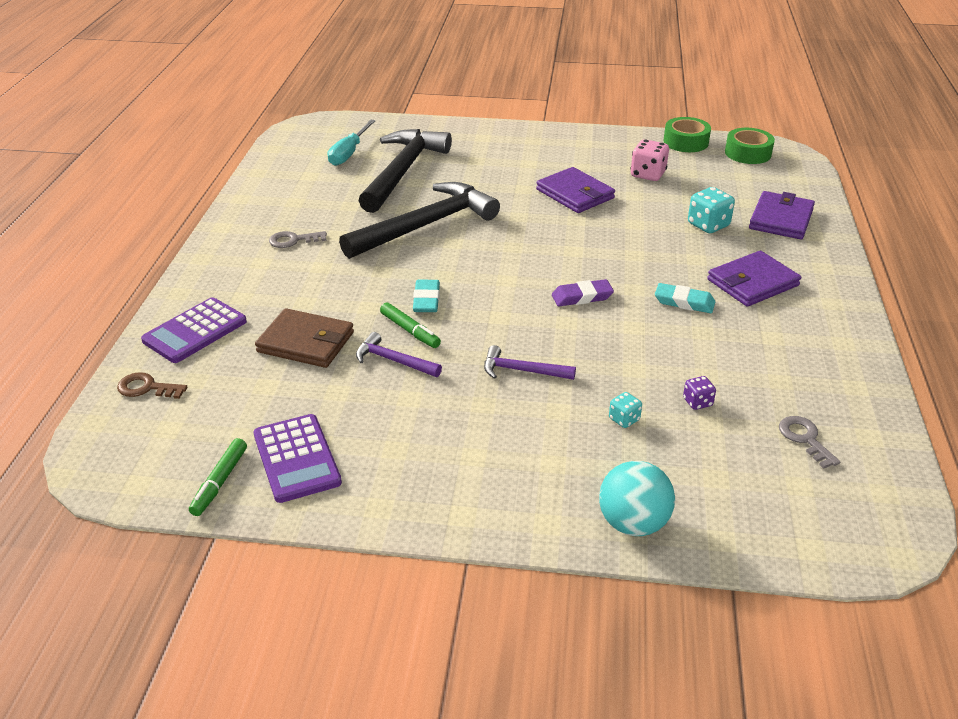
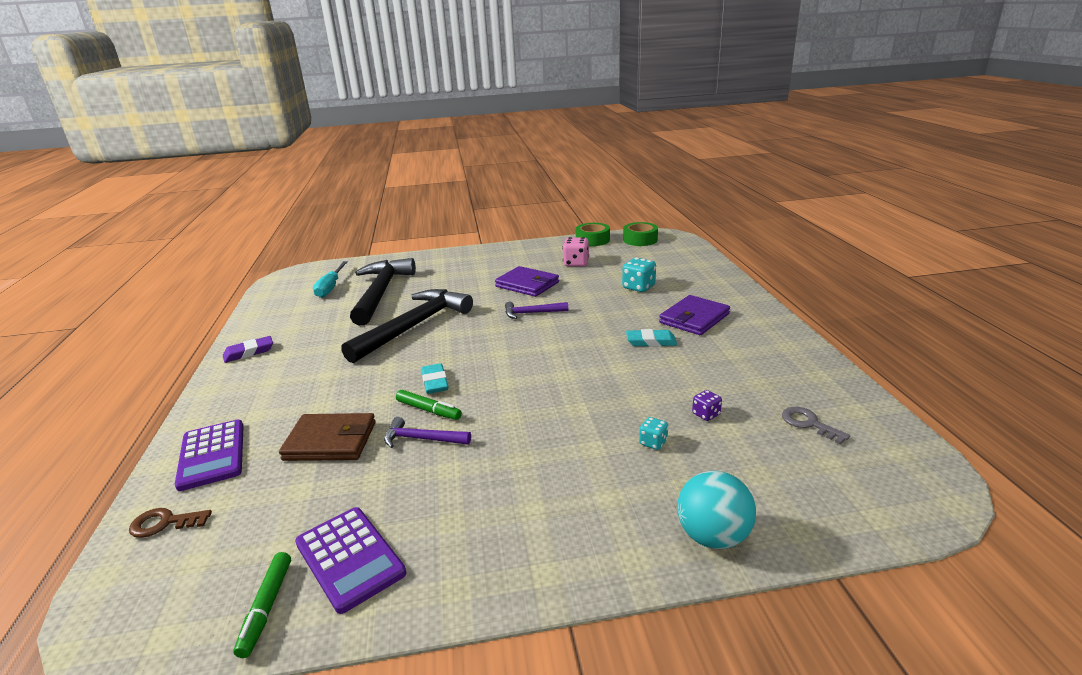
camera: 15 degrees left, 10 degrees down
purple calculator [141,297,247,363] -> purple calculator turned 45 degrees counterclockwise [175,420,244,491]
grey key [269,231,327,248] -> none
purple hammer [484,345,576,380] -> purple hammer moved to [505,302,568,319]
purple eraser [552,279,614,306] -> purple eraser moved to [223,336,273,363]
purple wallet [749,191,815,239] -> none

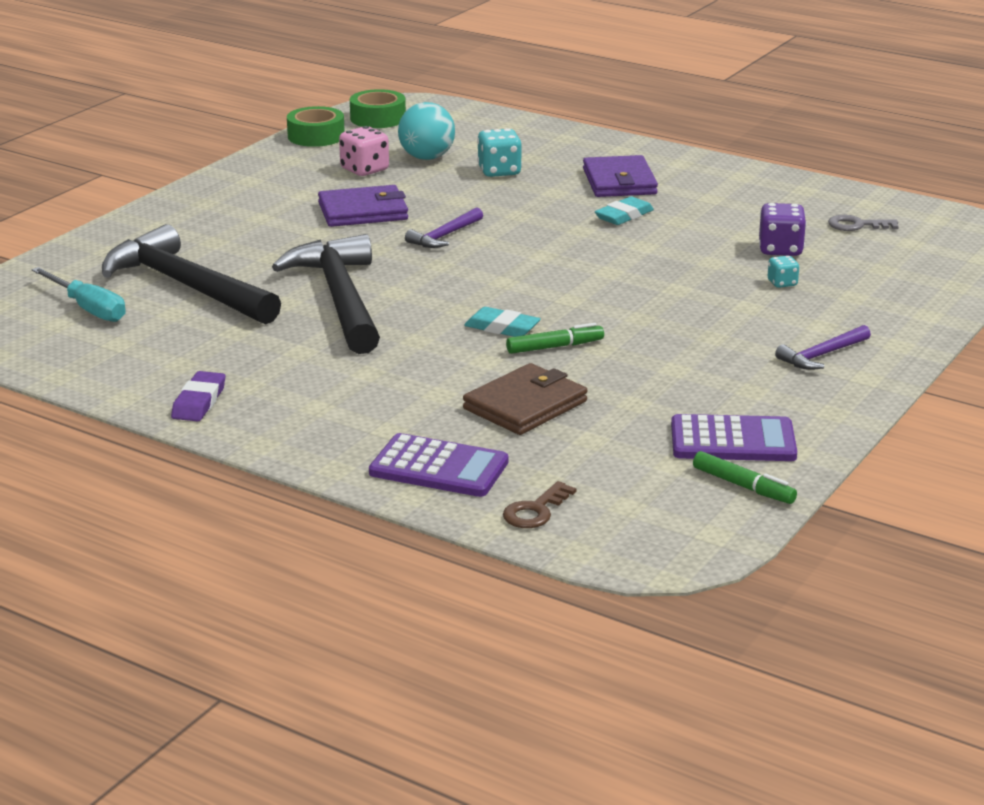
camera: 50 degrees left, 0 degrees up
purple hammer [384,417,471,448] -> purple hammer moved to [775,325,871,370]
turquoise ball [677,471,756,549] -> turquoise ball moved to [398,102,455,160]
purple dice [692,390,722,421] -> purple dice [759,203,806,256], size x1.76

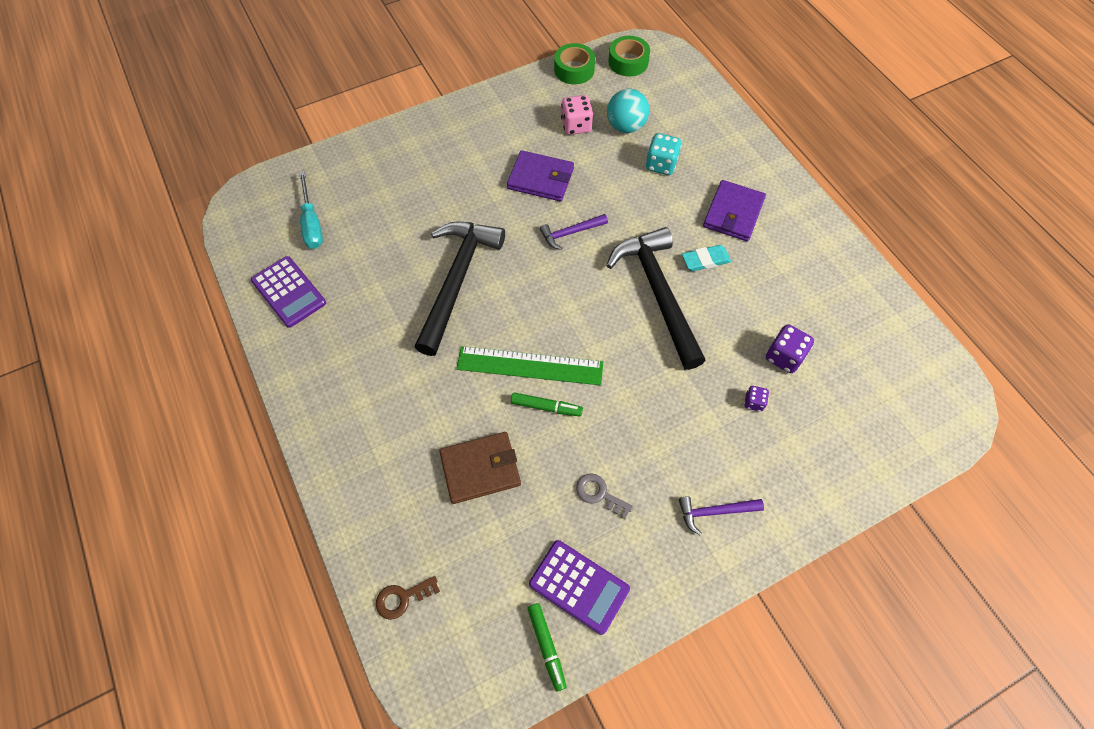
camera: 30 degrees right, 35 degrees up
black hammer [102,224,281,324] -> black hammer moved to [606,227,706,370]
purple eraser [171,371,225,421] -> none
purple calculator [369,433,509,497] -> purple calculator moved to [251,256,326,328]
turquoise eraser [464,307,541,337] -> green ruler [457,346,603,385]
turquoise dice [768,256,799,288] -> purple dice [744,386,769,412]
grey key [828,215,899,231] -> grey key moved to [576,473,633,519]

